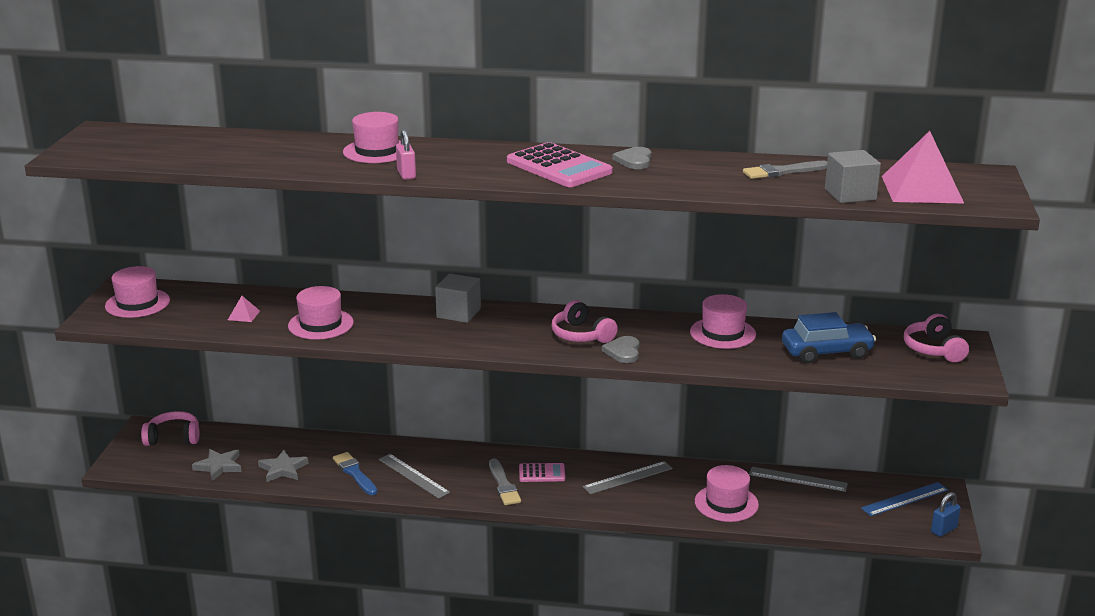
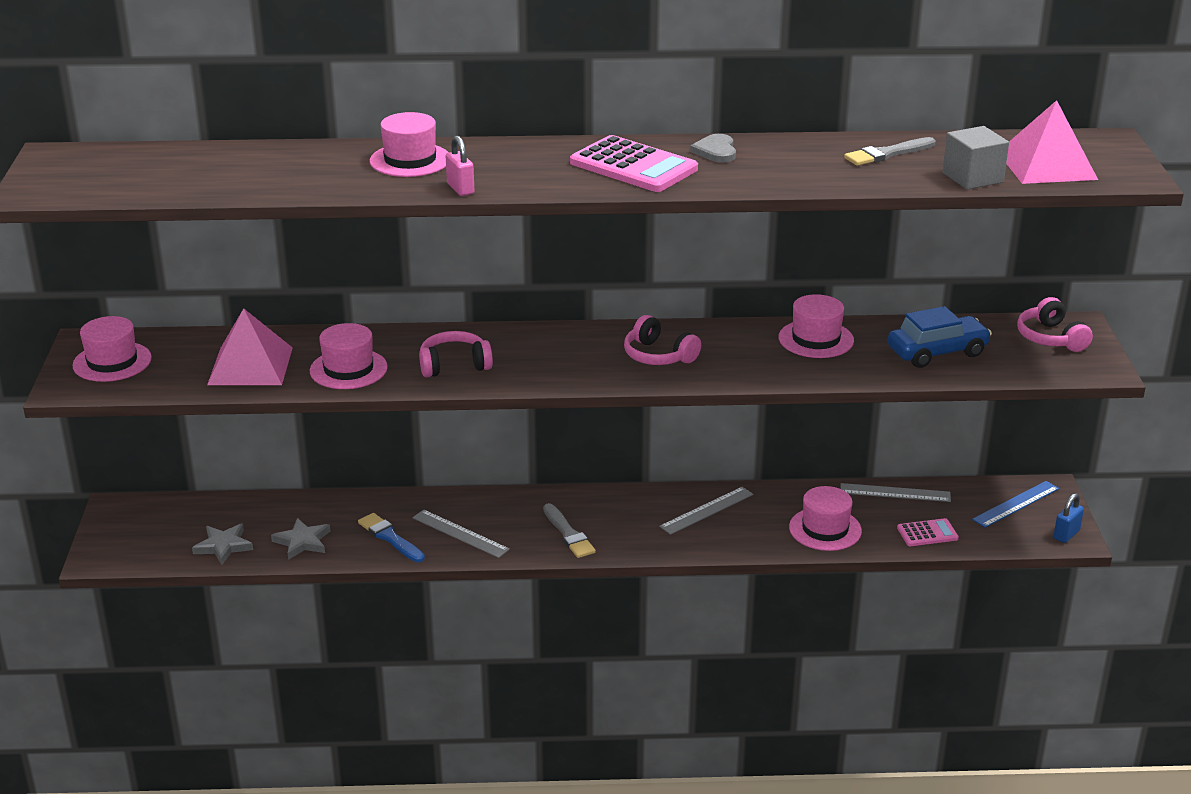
camera: 10 degrees left, 5 degrees up
pink headphones [141,411,199,446] -> pink headphones moved to [419,331,493,377]
pink pyramid [228,296,260,322] -> pink pyramid [207,308,293,385], size x2.43
grey cube [435,274,481,323] -> none
pink calculator [519,463,565,482] -> pink calculator moved to [897,518,959,546]
grey heart [602,336,640,363] -> none

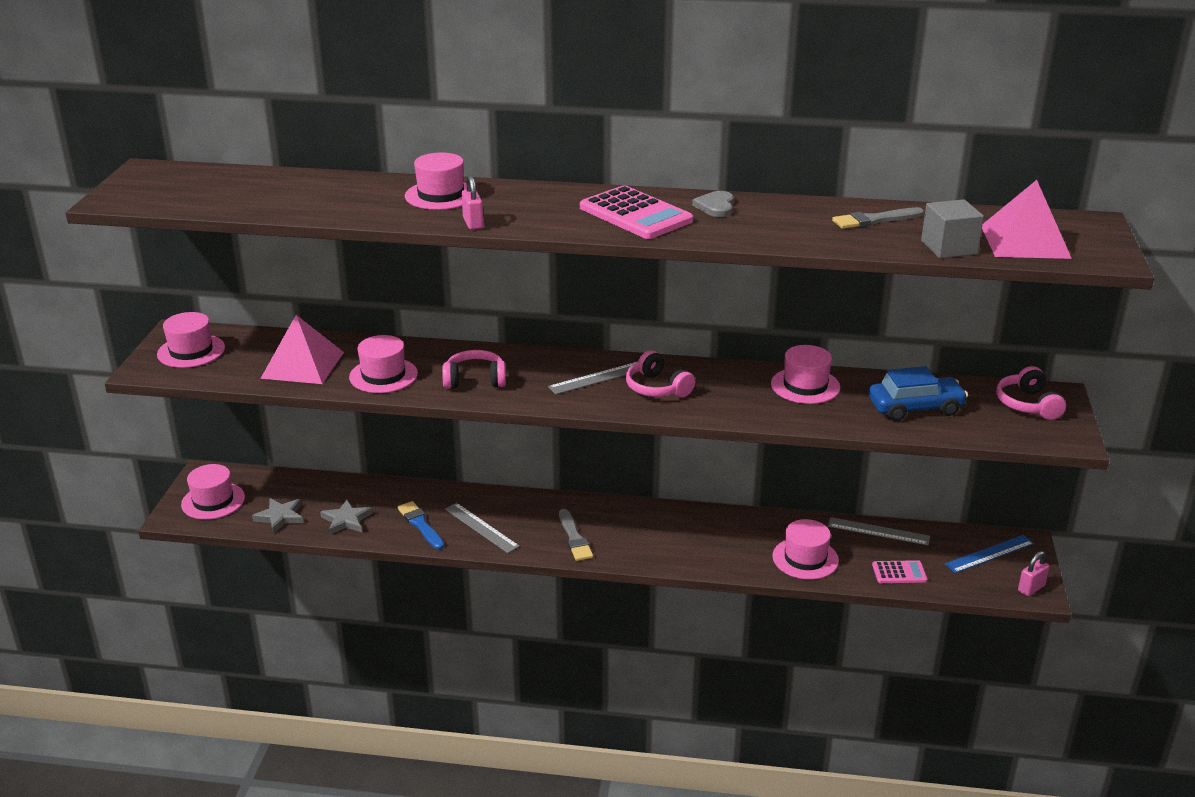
camera: 10 degrees right, 0 degrees up
grey ruler [659,487,754,535] -> grey ruler moved to [548,362,639,395]
blue padlock [1054,493,1084,543] -> pink padlock [1018,551,1050,596]
none -> pink hat [181,464,245,520]

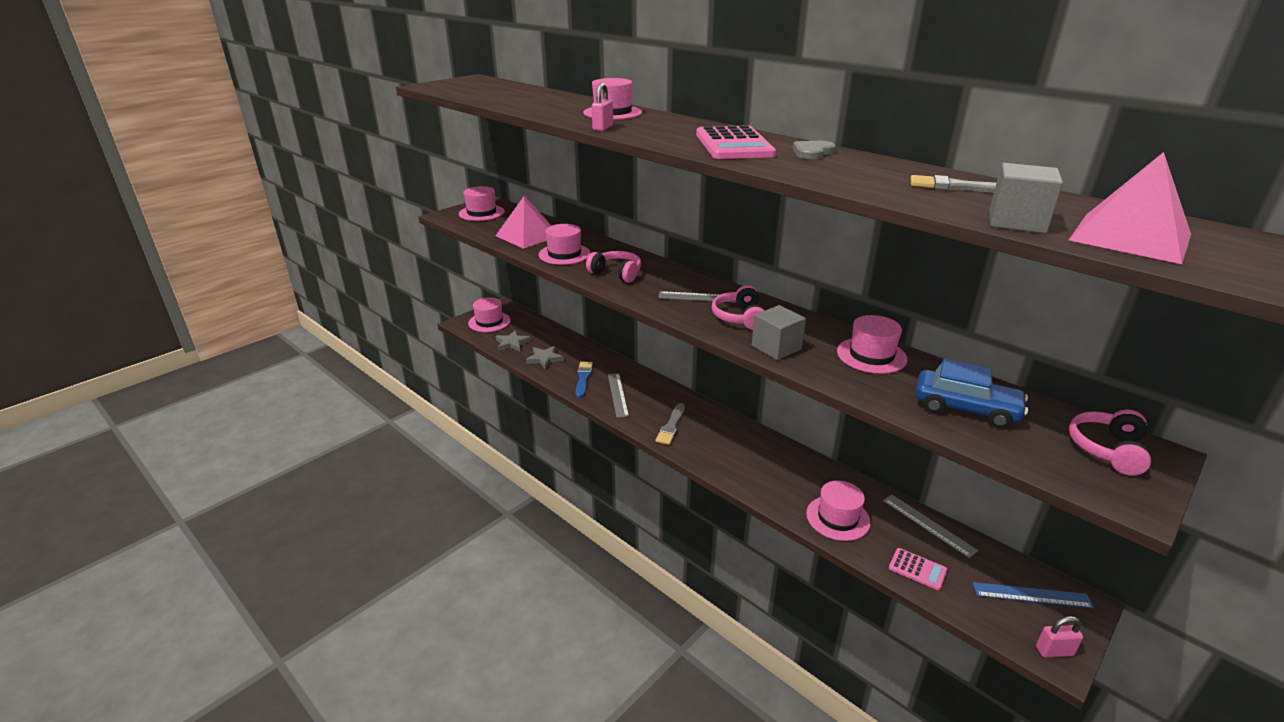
camera: 35 degrees right, 0 degrees up
none -> grey cube [752,305,806,360]

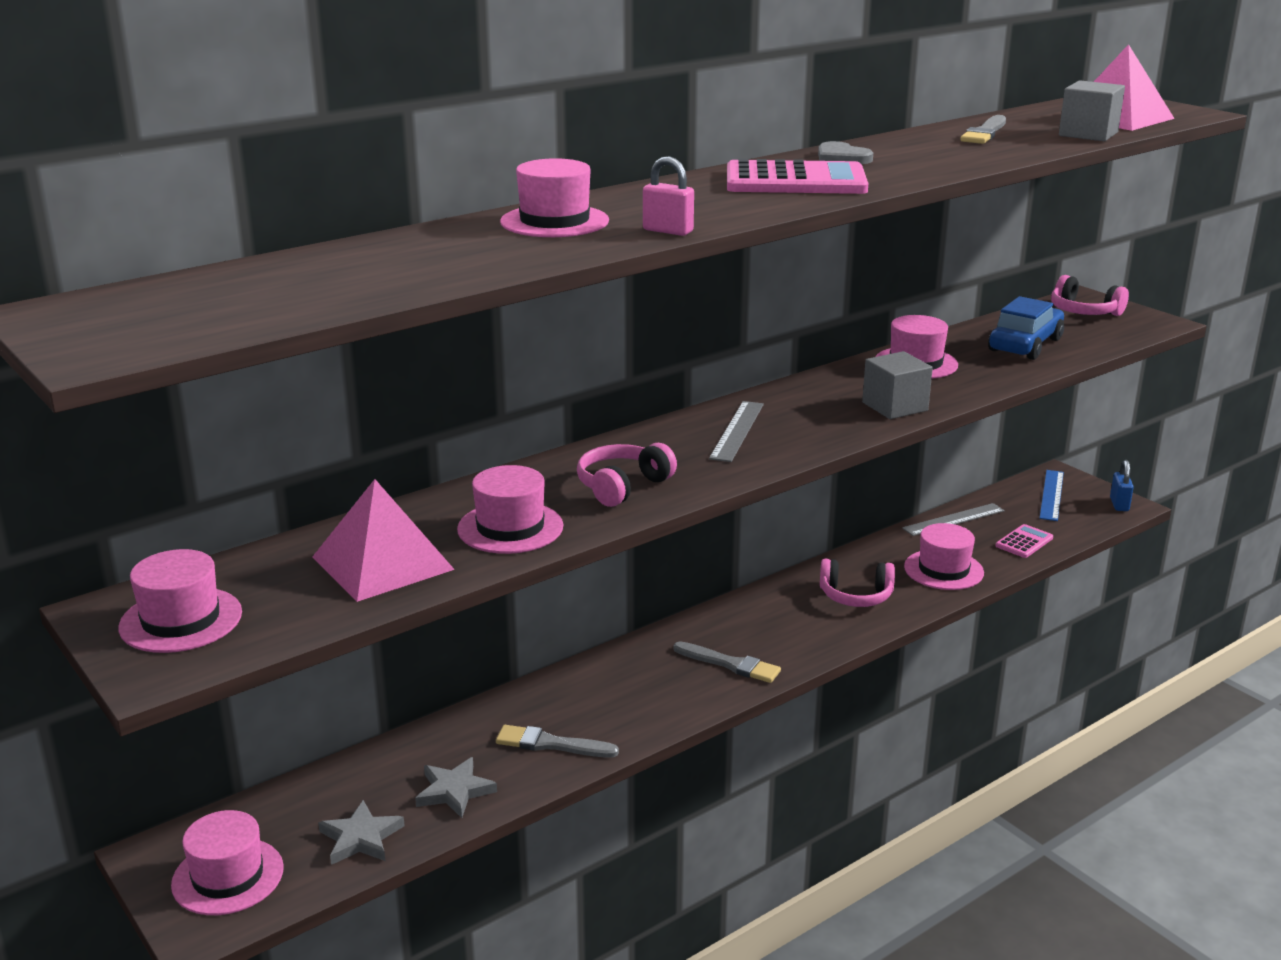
camera: 80 degrees left, 5 degrees down
blue brush [576,362,593,398] -> grey brush [496,725,619,758]
grey ruler [608,373,629,418] -> none
pink headphones [712,285,765,330] -> pink headphones moved to [820,559,895,607]
pink padlock [1036,616,1083,657] -> blue padlock [1110,460,1134,511]

